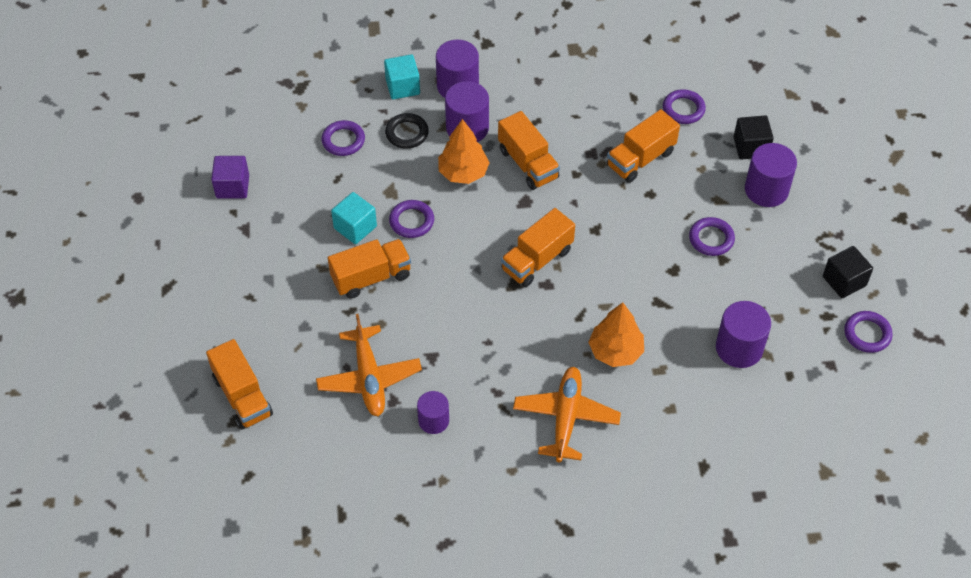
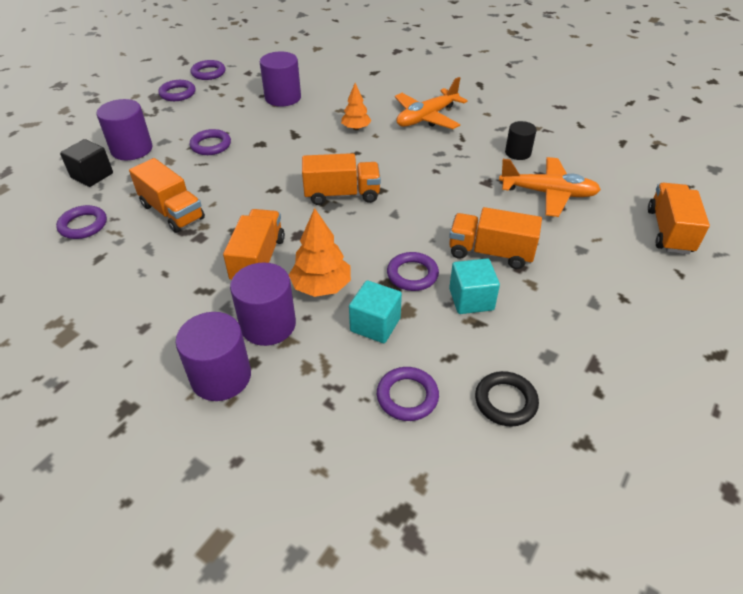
camera: 140 degrees left, 10 degrees down
purple cube [211,156,249,199] -> none
orange plane [316,314,422,416] -> orange plane turned 75 degrees clockwise [499,157,601,217]
turquoise cube [384,54,420,100] -> turquoise cube moved to [349,280,402,343]
black ring [385,113,429,149] -> black ring moved to [475,371,539,426]
purple cylinder [417,391,449,434] -> black cylinder [505,121,537,160]
orange tree [588,302,644,367] -> orange tree [341,83,371,130], size x0.66
orange truck [607,109,680,183] -> orange truck turned 45 degrees clockwise [129,158,205,233]
black cube [823,246,873,298] -> purple ring [158,80,196,101]

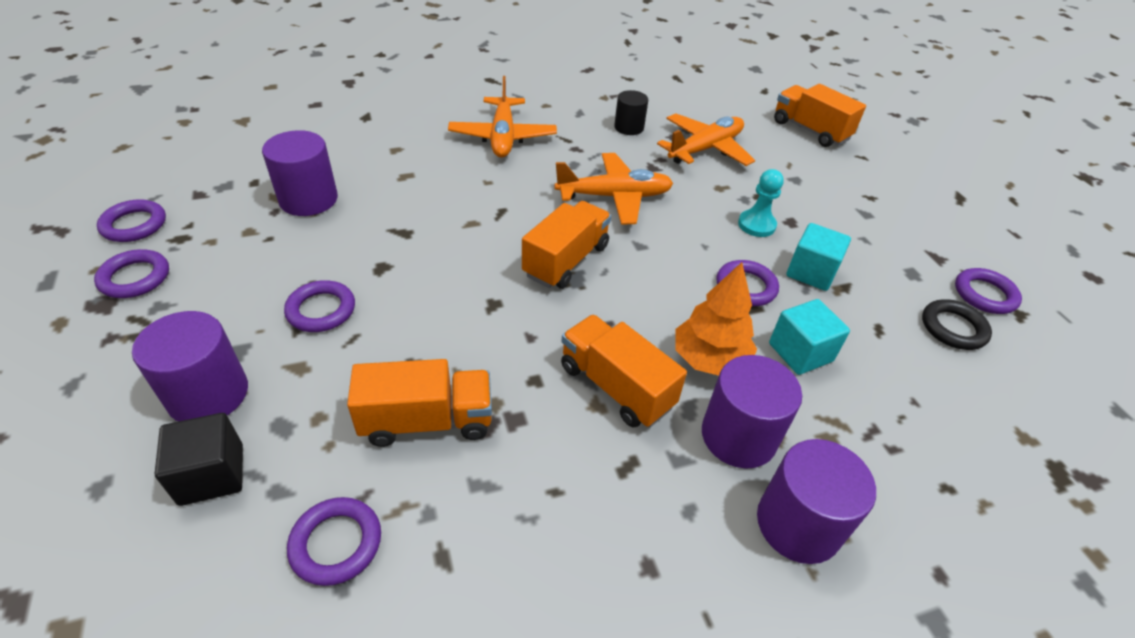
camera: 55 degrees left, 0 degrees up
orange tree [341,83,371,130] -> none
purple ring [377,367,439,421] -> purple ring moved to [955,268,1022,314]
orange truck [449,207,542,269] -> turquoise pawn [738,169,784,237]
none -> orange plane [554,153,673,225]

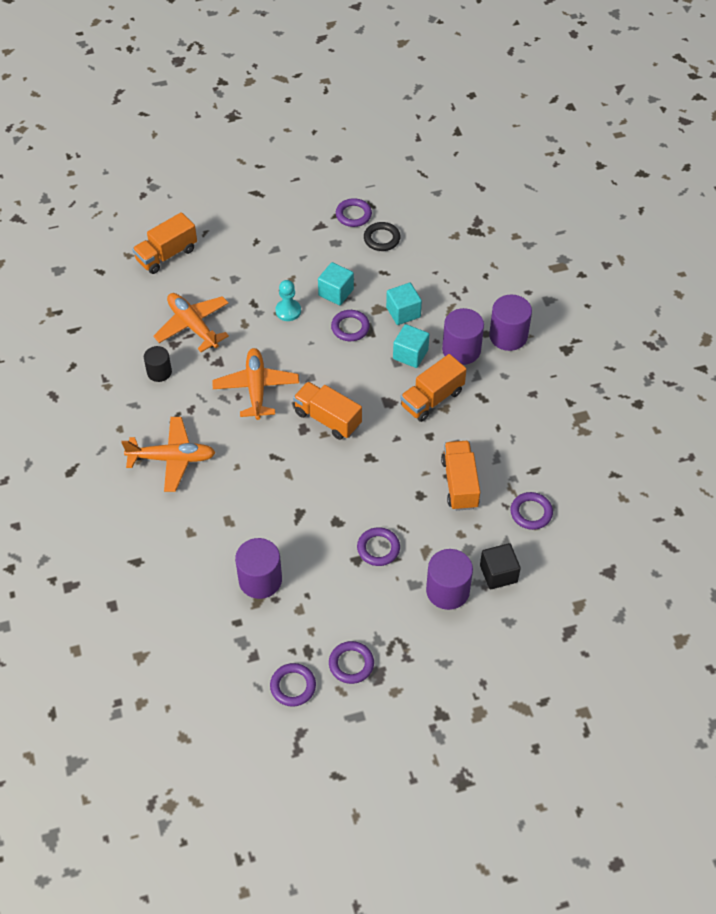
camera: 85 degrees left, 10 degrees up
orange tree [675,262,757,376] -> turquoise cube [393,324,429,368]

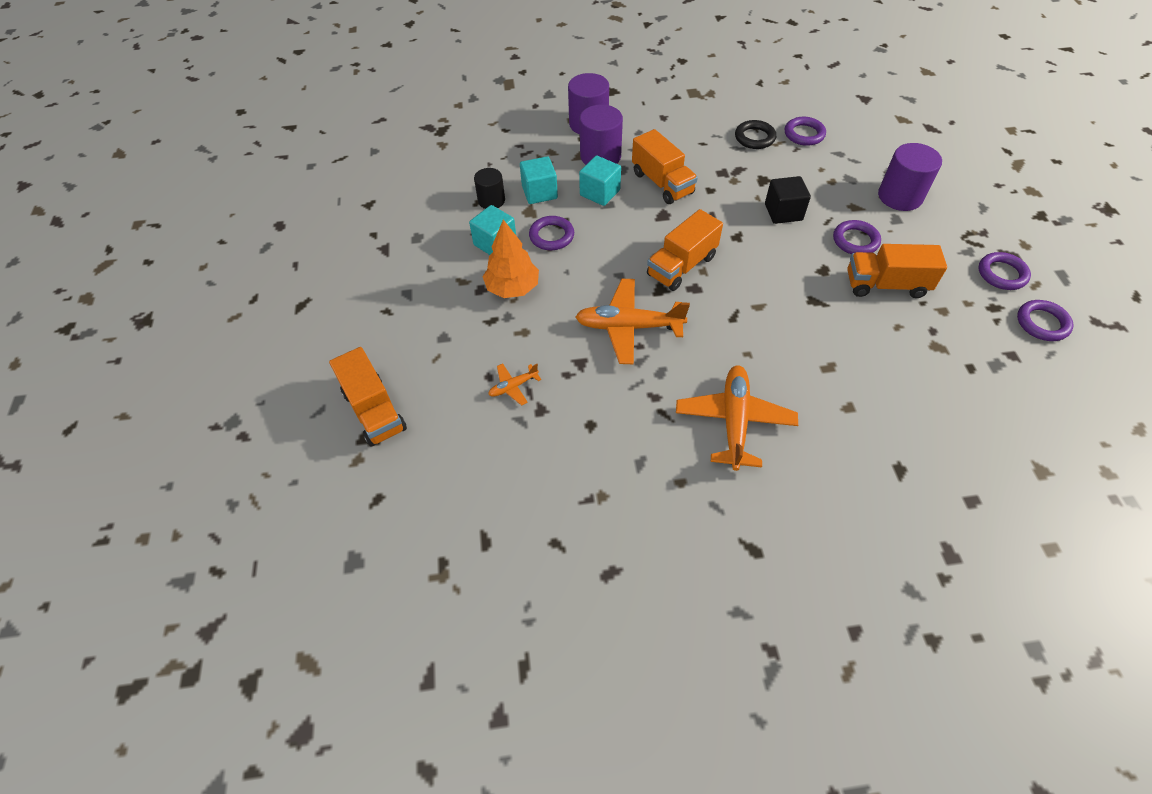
camera: 80 degrees left, 0 degrees up
black cylinder [144,346,172,382] -> black cylinder moved to [474,168,505,209]
orange plane [153,293,229,352] -> orange plane [488,364,541,406], size x0.48
purple cylinder [235,538,282,599] -> none
turquoise pawn [275,280,301,321] -> orange tree [483,219,539,298]
purple ring [336,198,372,227] -> none
black ring [364,222,400,251] -> black ring moved to [735,120,776,149]
orange truck [441,441,480,511] -> orange truck moved to [847,244,947,298]
black cube [480,543,521,589] -> black cube moved to [765,176,811,224]

